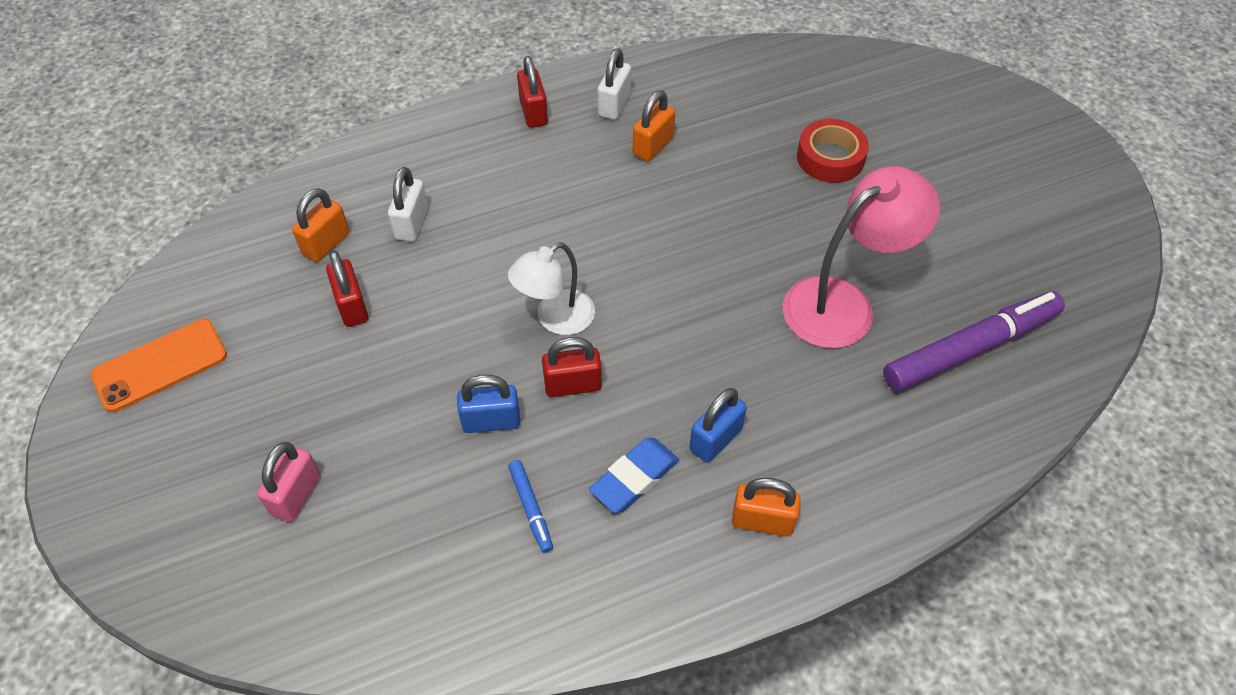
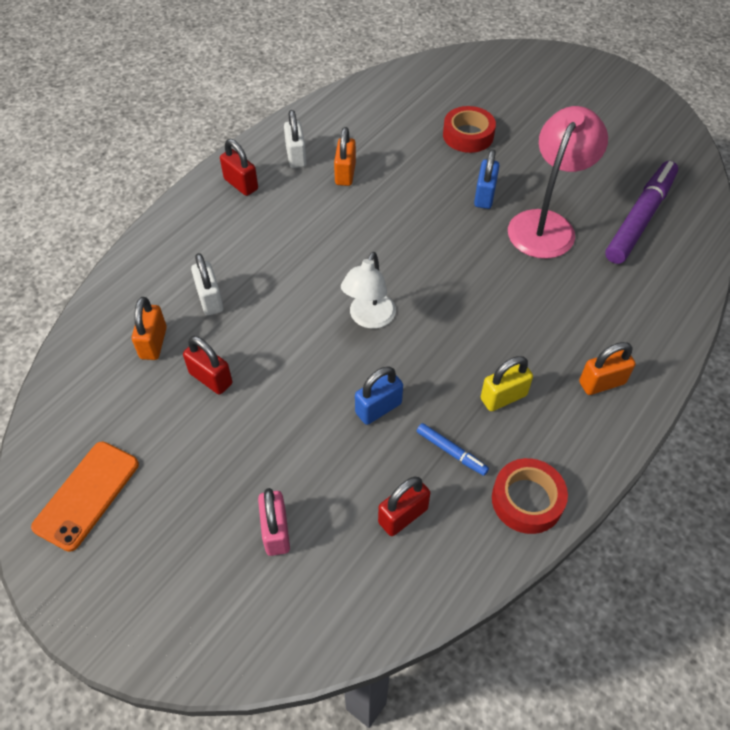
camera: 30 degrees left, 0 degrees up
red padlock [542,337,602,397] -> red padlock moved to [378,477,430,536]
blue eraser [589,438,679,513] -> yellow padlock [481,356,533,411]
blue padlock [690,388,747,463] -> blue padlock moved to [474,149,500,209]
none -> red tape [492,458,568,534]

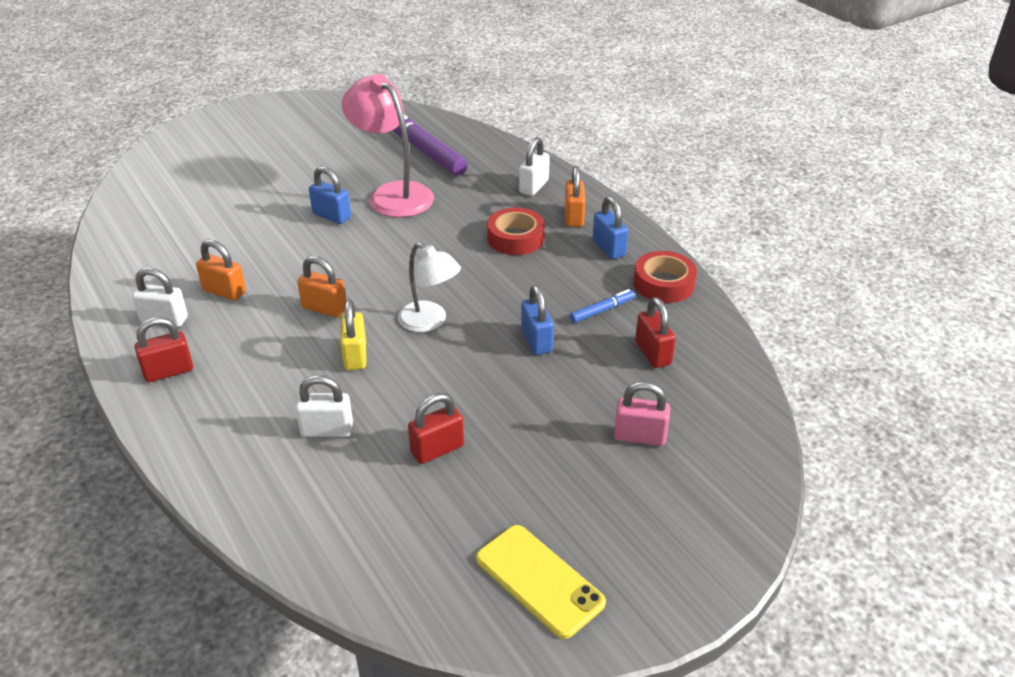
camera: 70 degrees left, 15 degrees down
orange phone [31,442,139,552] -> yellow phone [476,525,606,639]
orange padlock [132,297,167,360] -> orange padlock moved to [297,256,346,318]
red tape [443,106,496,153] -> red tape moved to [487,208,545,255]
yellow padlock [481,356,533,411] -> yellow padlock moved to [340,299,366,370]
none -> white padlock [519,137,550,196]
none -> blue padlock [592,196,628,259]

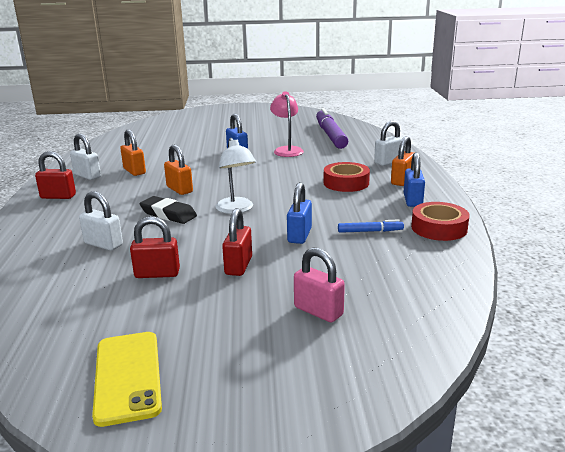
camera: 30 degrees right, 15 degrees down
yellow padlock [340,299,366,370] -> black eraser [140,196,197,224]
pink lamp [342,74,434,217] -> pink lamp [270,91,304,157], size x0.64
red padlock [635,297,676,368] -> red padlock moved to [222,208,252,276]

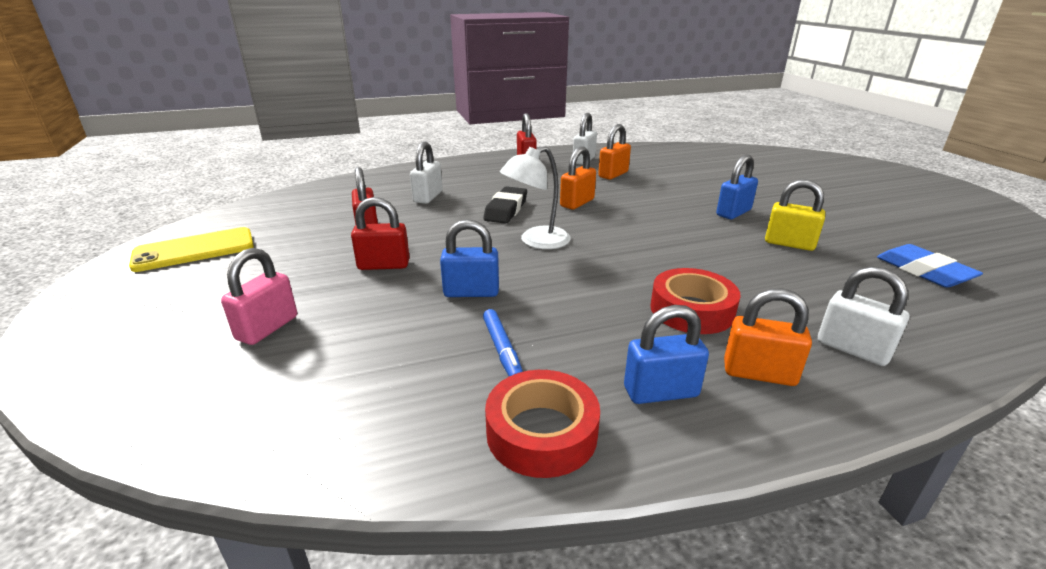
camera: 75 degrees right, 5 degrees up
pink lamp [270,91,304,157] -> yellow padlock [765,179,825,251]
purple marker [316,108,348,149] -> blue eraser [877,244,983,288]

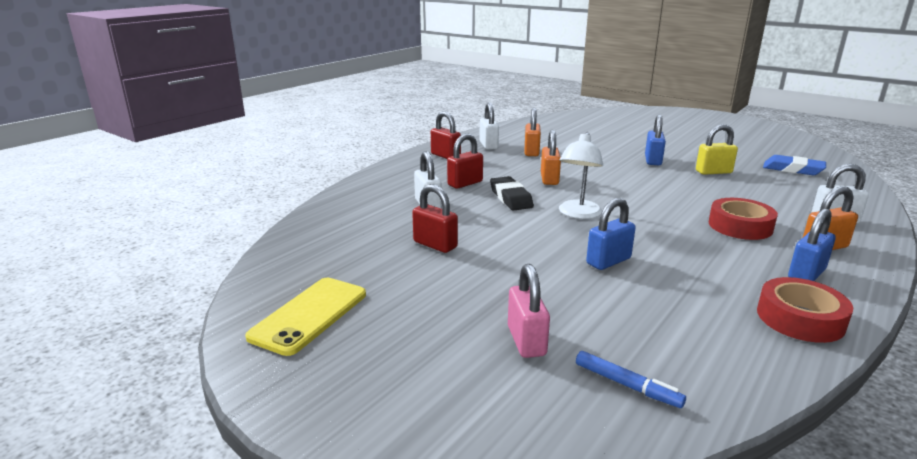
camera: 35 degrees left, 5 degrees down
red padlock [351,197,409,270] -> red padlock moved to [447,134,483,188]
blue marker [483,309,523,376] -> blue marker moved to [576,351,686,408]

